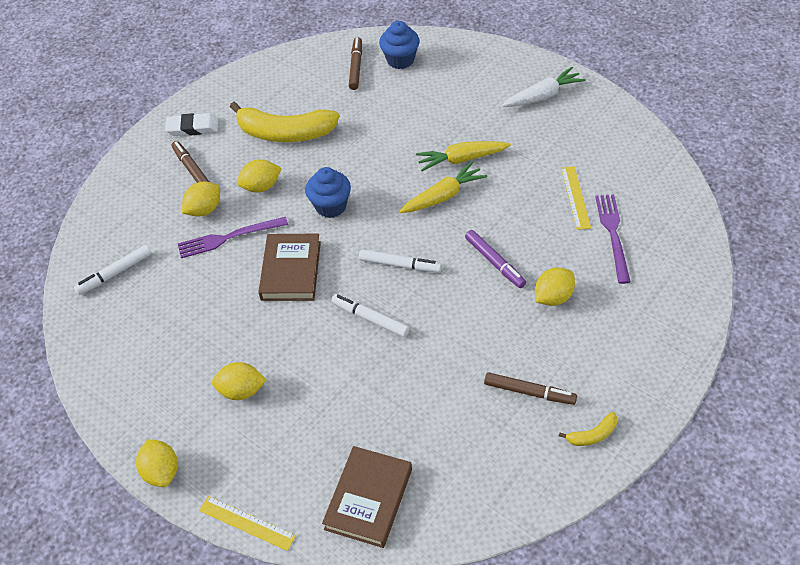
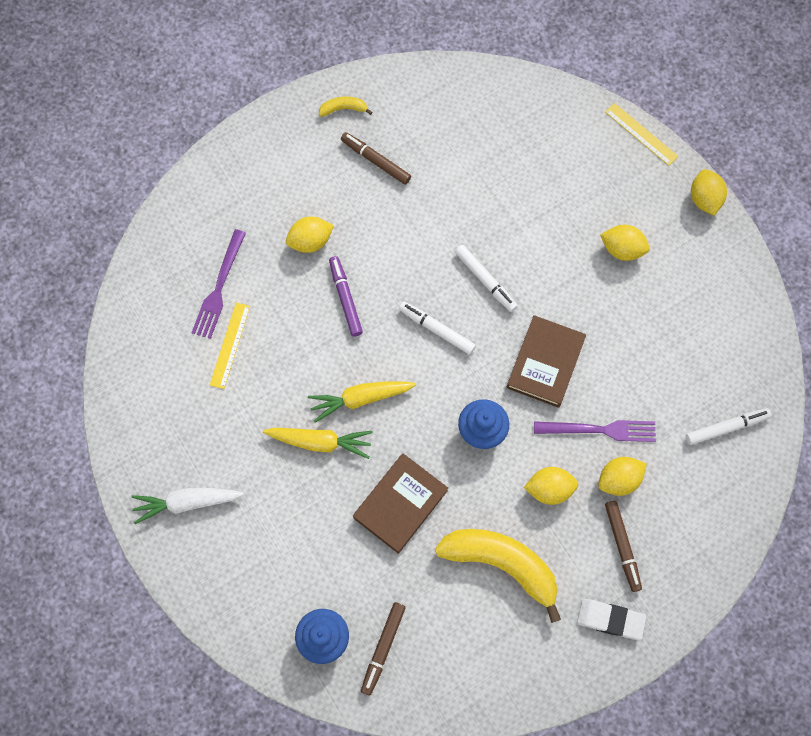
camera: 165 degrees left, 20 degrees up
brown book [322,446,412,548] -> brown book moved to [353,453,448,554]

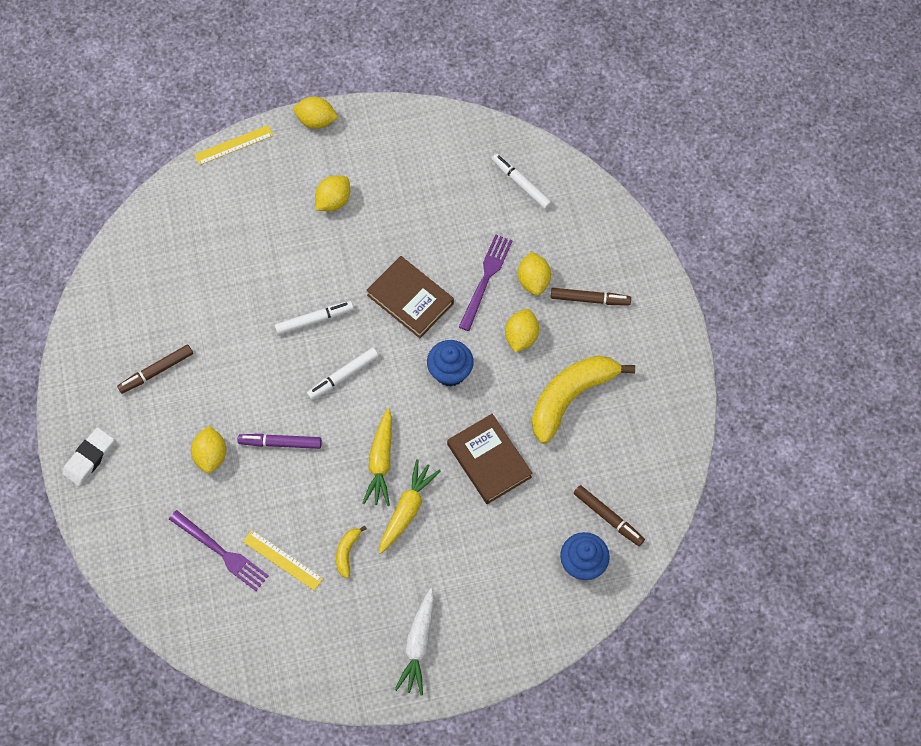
camera: 70 degrees left, 5 degrees down
yellow banana [319,96,372,117] -> yellow banana moved to [336,526,367,578]
white eraser [577,599,646,640] -> white eraser moved to [62,427,114,486]
white marker [686,408,772,445] -> white marker turned 45 degrees counterclockwise [492,153,552,209]

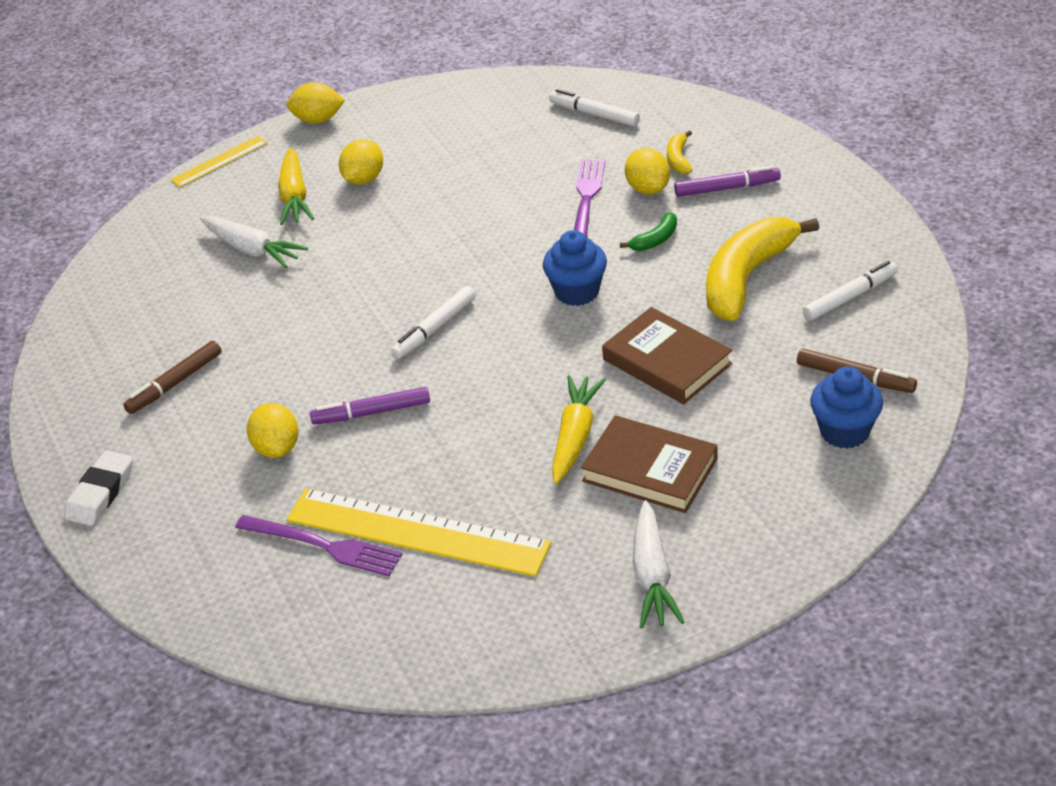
camera: 10 degrees left, 25 degrees down
yellow ruler [243,530,323,591] -> yellow ruler [287,488,551,577], size x2.01
white marker [275,301,354,335] -> white marker moved to [803,261,898,321]
yellow banana [336,526,367,578] -> yellow banana moved to [667,130,692,174]
yellow carrot [362,408,392,506] -> yellow carrot moved to [278,148,314,225]
brown book [366,256,454,338] -> brown book moved to [581,415,718,513]
yellow lemon [505,309,539,353] -> green banana [620,212,677,251]
brown marker [551,288,631,306] -> purple marker [674,166,781,197]
none -> white carrot [200,216,308,268]

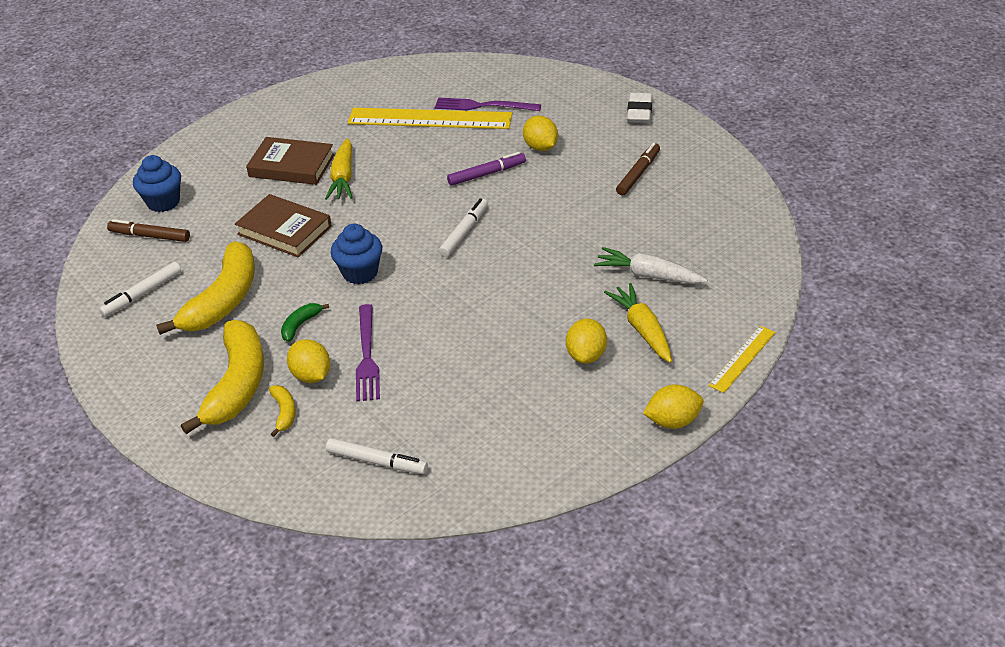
camera: 165 degrees right, 0 degrees up
white carrot [633,500,685,628] -> none
purple marker [674,166,781,197] -> yellow banana [181,320,264,434]

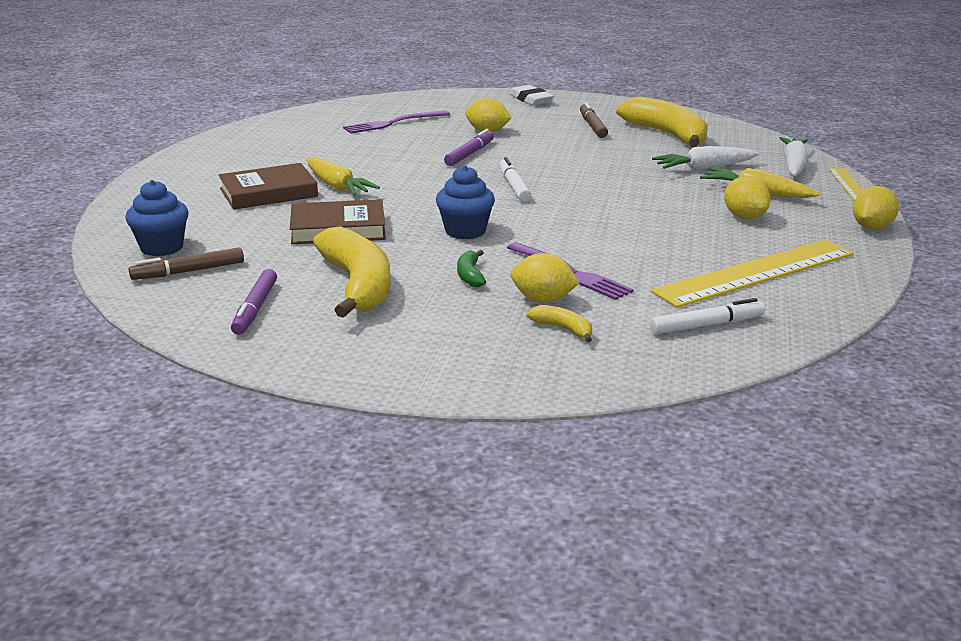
camera: 40 degrees left, 15 degrees down
white marker [99,262,181,317] -> purple marker [231,269,277,335]
yellow banana [181,320,264,434] -> yellow banana moved to [616,96,708,147]
yellow ruler [347,108,512,129] -> yellow ruler moved to [651,240,853,308]
none -> white carrot [780,137,809,176]

